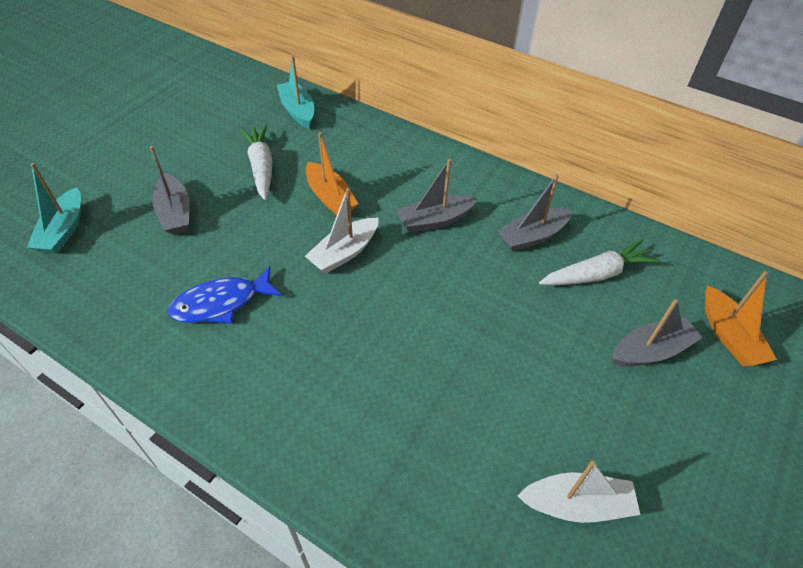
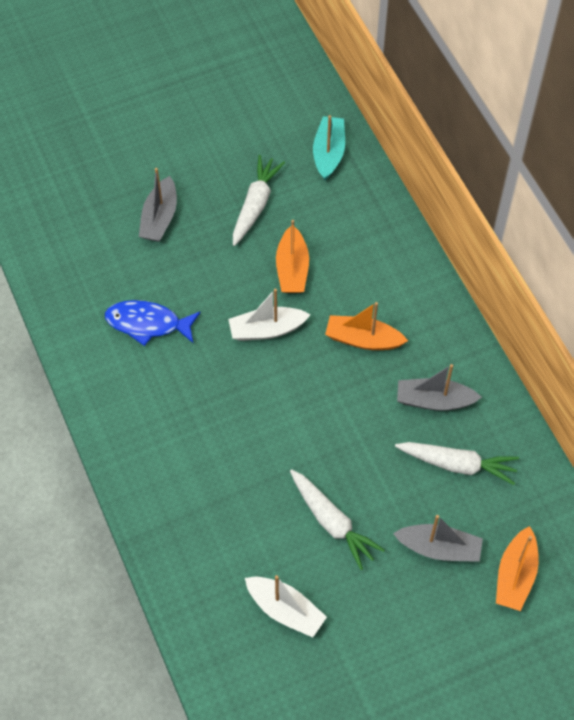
camera: 35 degrees right, 10 degrees up
turquoise boat [27,163,81,254] -> none
grey boat [396,159,477,233] -> orange boat [325,302,408,350]
none -> white carrot [290,469,384,570]

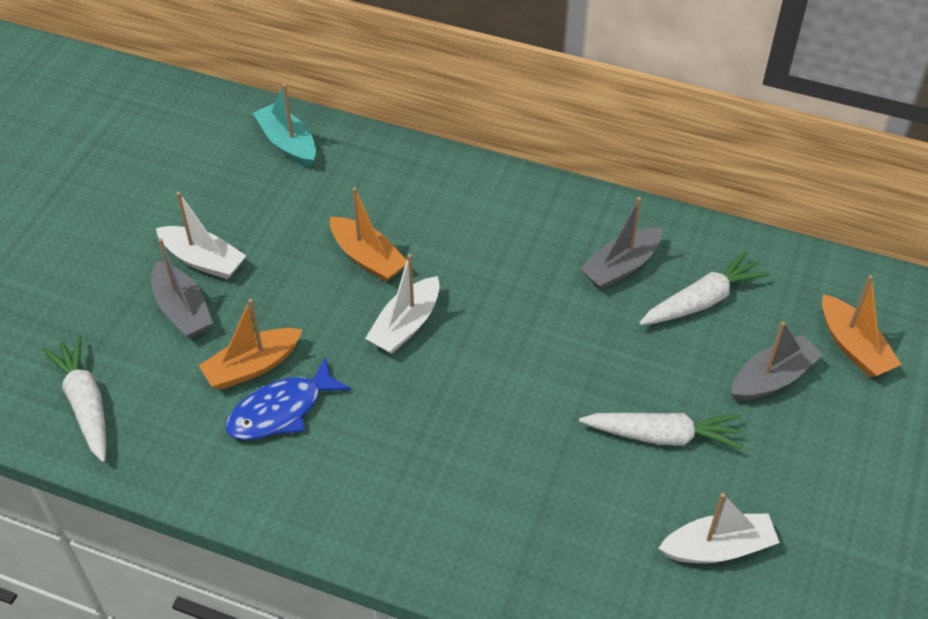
camera: 45 degrees left, 10 degrees down
white carrot [233,155,285,246] -> white carrot moved to [42,335,106,462]
orange boat [325,302,408,350] -> orange boat moved to [198,299,302,390]
none -> white boat [156,192,246,280]

